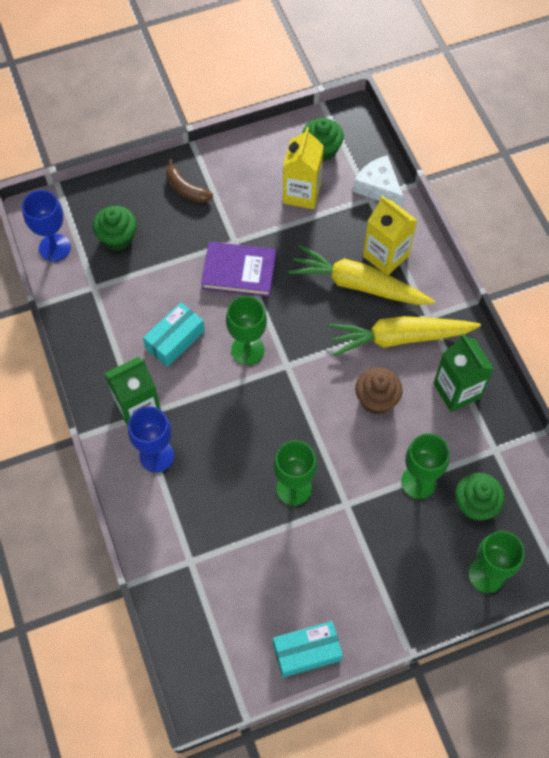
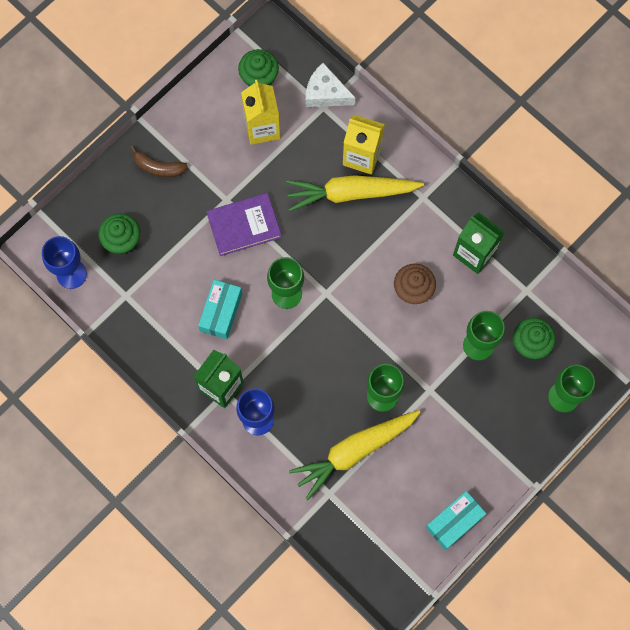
camera: 25 degrees left, 10 degrees up
yellow carrot [328,316,481,356] -> yellow carrot moved to [289,410,421,500]

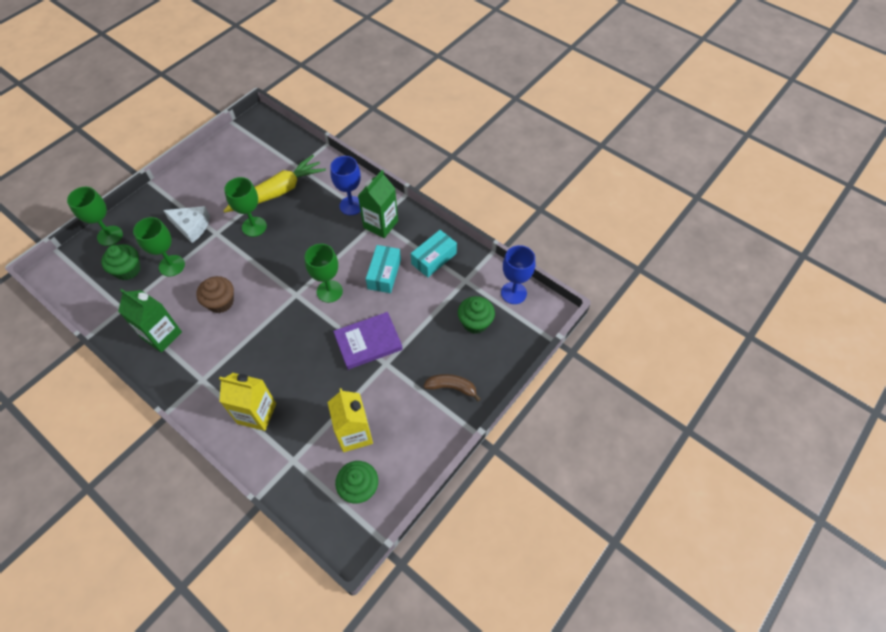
camera: 175 degrees right, 15 degrees down
yellow carrot [286,175,424,211] -> none
white cheese [306,63,355,107] -> white cheese moved to [163,206,210,243]
turquoise box [426,491,486,550] -> turquoise box moved to [411,230,457,277]

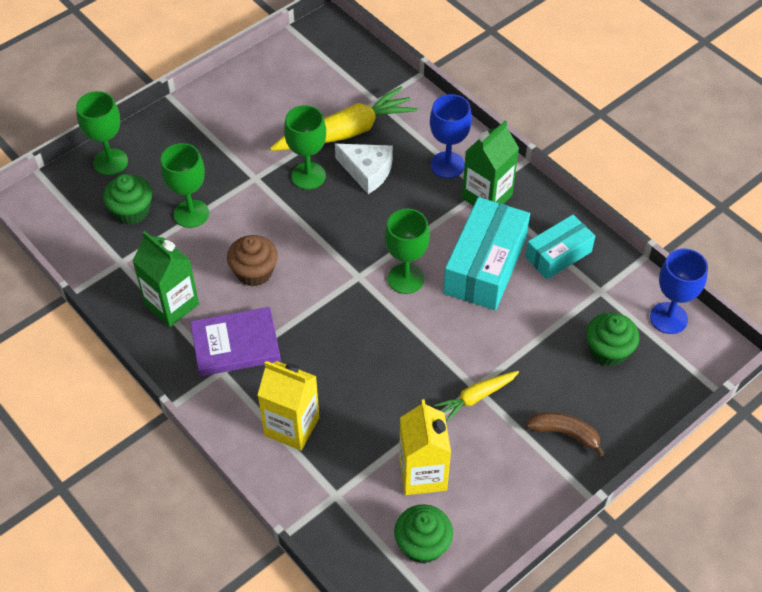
camera: 10 degrees right, 5 degrees down
white cheese [163,206,210,243] -> white cheese moved to [335,144,393,194]
purple book [333,312,403,370] -> purple book moved to [190,307,281,376]
turquoise box [366,245,401,293] -> turquoise box [443,197,530,310], size x1.61
none -> yellow carrot [435,371,519,422]

